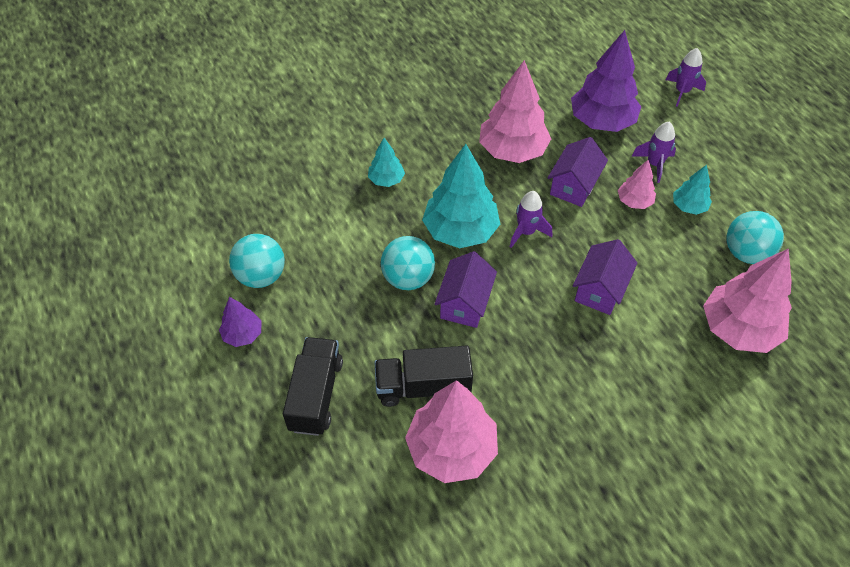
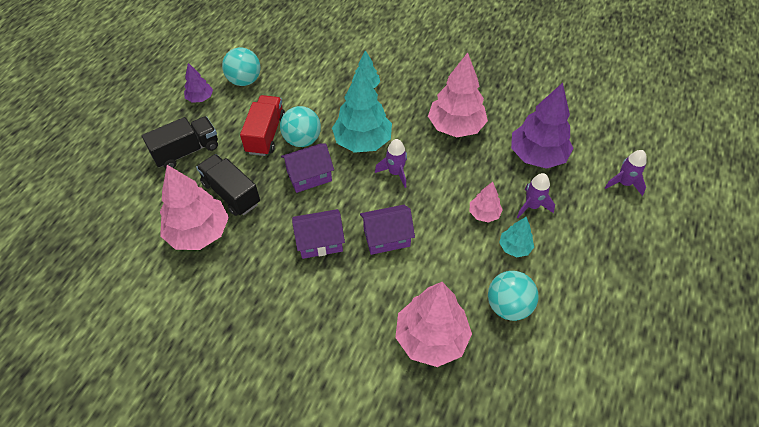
camera: 50 degrees right, 0 degrees up
purple house [548,137,608,207] -> purple house moved to [292,209,345,259]
none -> red truck [240,95,285,156]

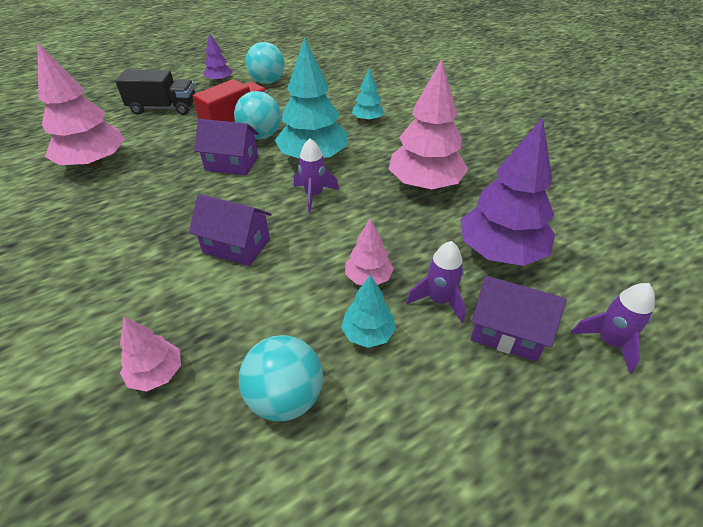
camera: 35 degrees right, 10 degrees down
black truck [196,154,260,216] -> none
purple house [292,209,345,259] -> purple house moved to [471,276,567,362]
pink tree [395,282,472,367] -> pink tree [120,317,181,392], size x0.51

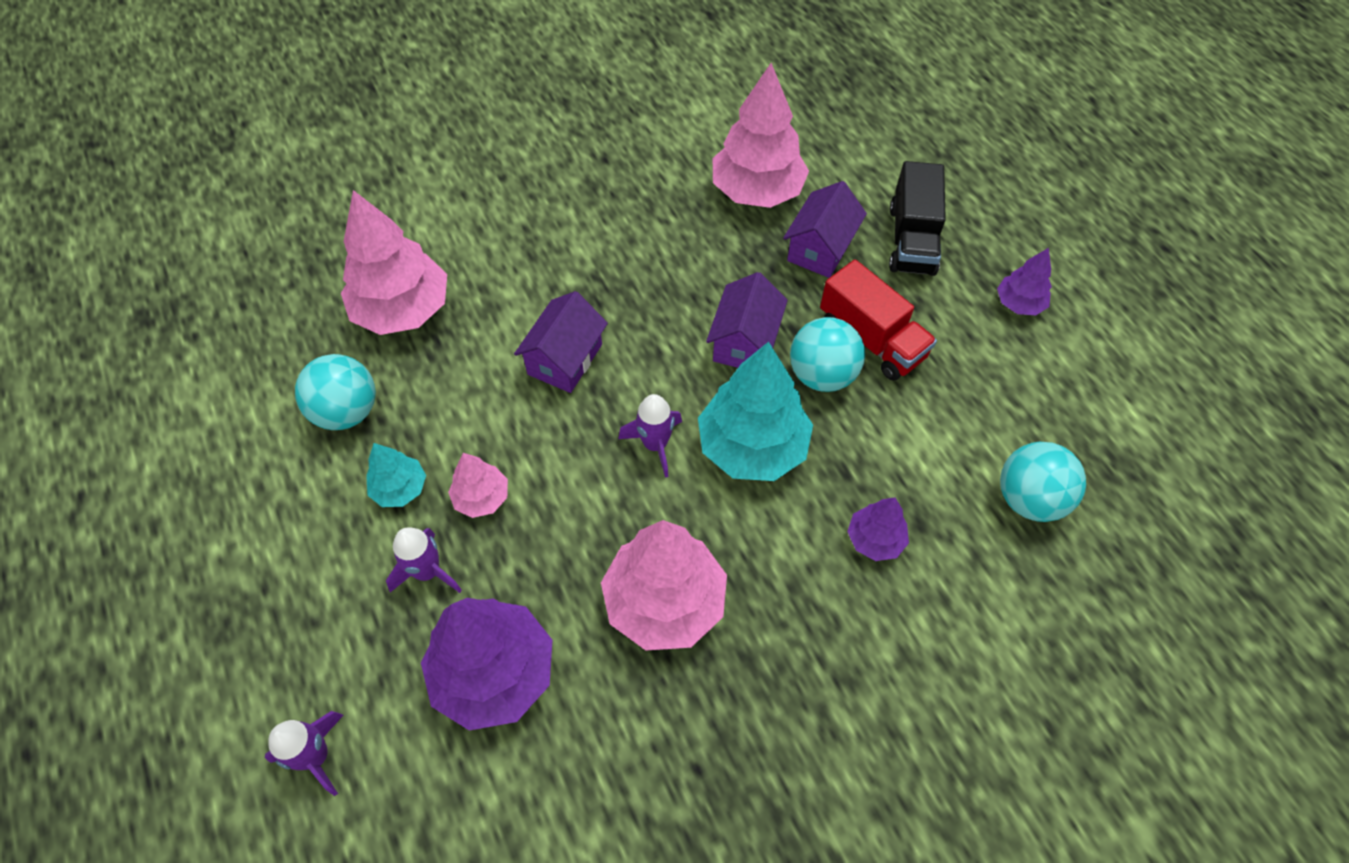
camera: 95 degrees right, 15 degrees up
pink tree [120,317,181,392] -> pink tree [341,190,447,335], size x1.97
turquoise ball [245,42,285,84] -> turquoise ball moved to [1000,442,1086,522]
turquoise tree [352,68,385,122] -> purple tree [847,497,909,561]
purple house [471,276,567,362] -> purple house moved to [783,181,867,278]

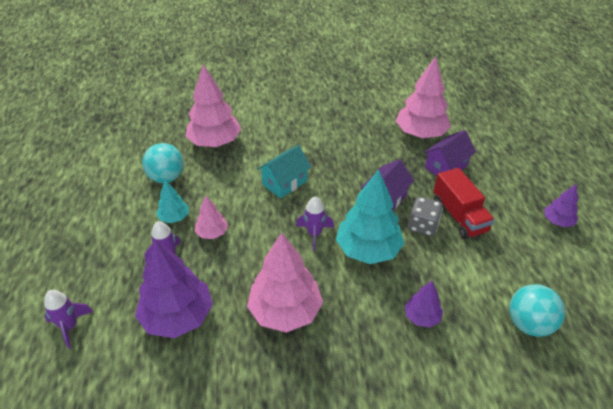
camera: 20 degrees right, 15 degrees down
purple house [514,291,608,393] -> turquoise house [257,145,311,199]
turquoise ball [790,317,865,392] -> grey dice [408,197,443,236]
black truck [889,161,946,276] -> none

